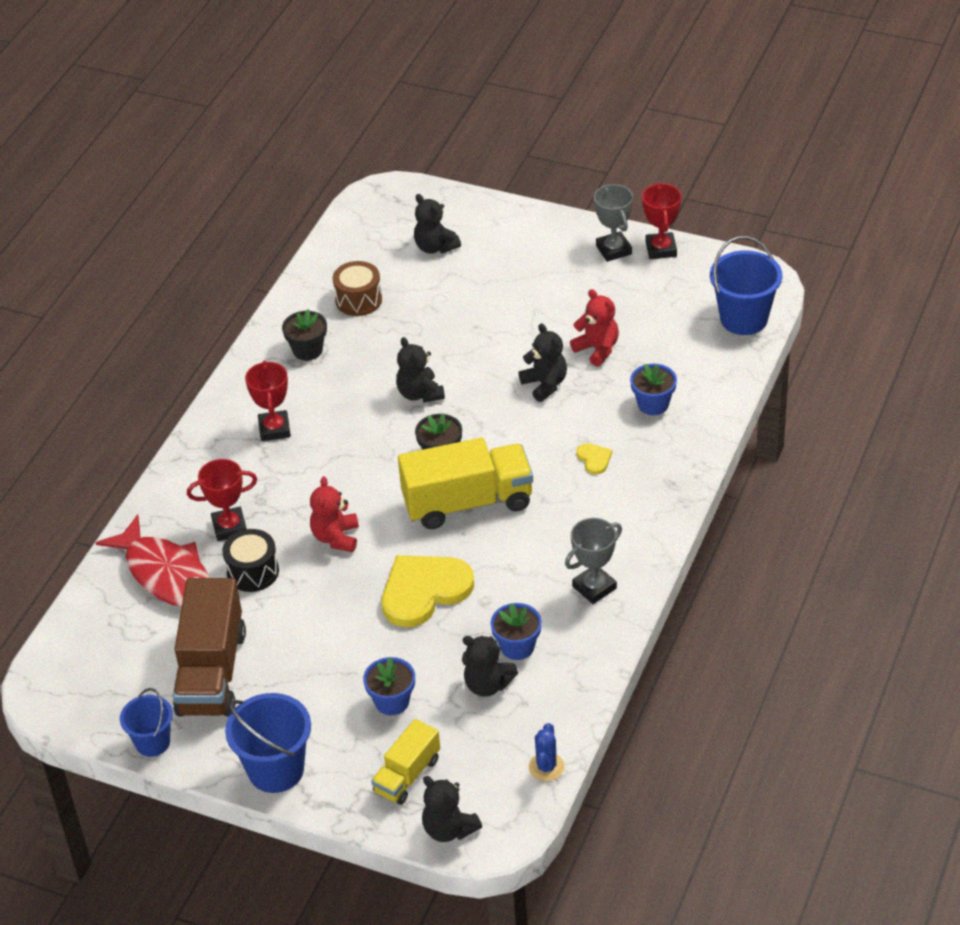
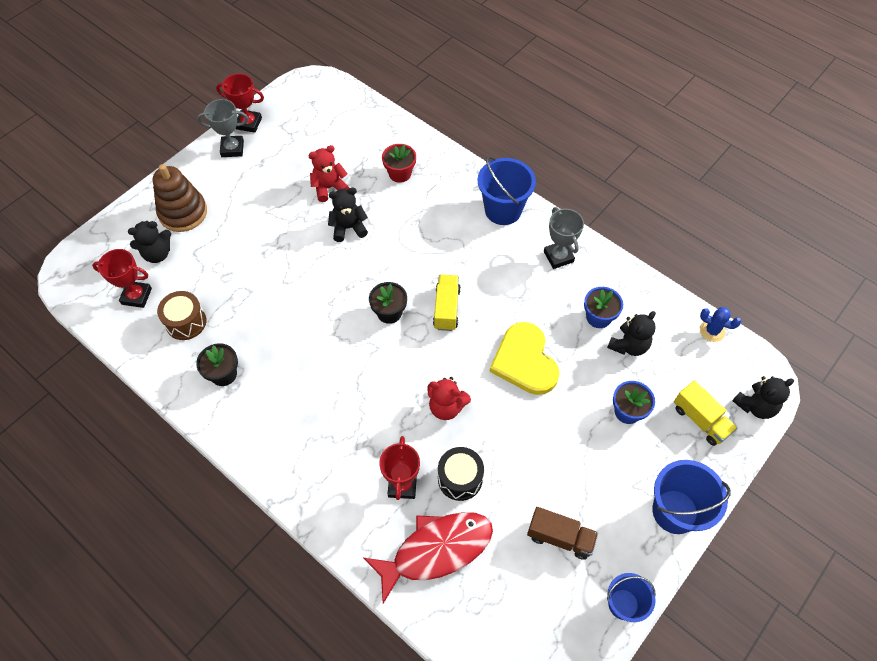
camera: 75 degrees left, 15 degrees up
brown truck [173,578,246,717] -> brown truck [527,507,598,560], size x0.56
red trophy [245,360,291,441] -> red trophy moved to [92,249,152,308]
black teddy bear [396,337,445,403] -> none
yellow truck [398,438,533,529] -> yellow truck [433,275,461,331], size x0.56
yellow heart [576,443,612,475] -> none
blue flower pot [630,363,677,415] -> red flower pot [382,144,416,183]
blue bucket [710,236,782,335] -> blue bucket moved to [478,156,536,225]
none -> brown stacking toy [153,164,207,232]

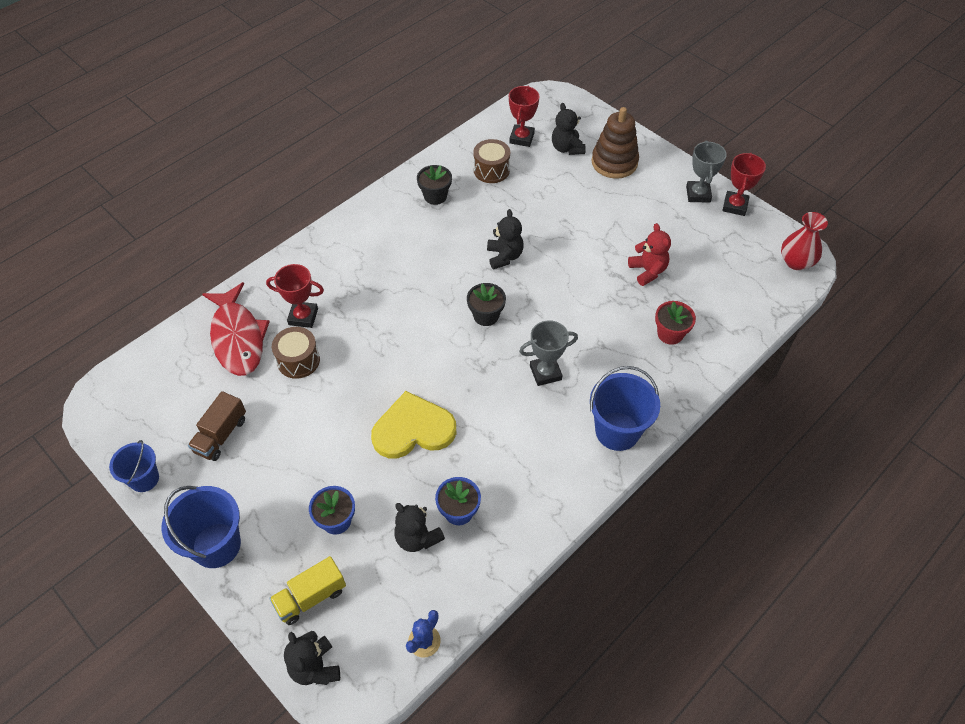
camera: 95 degrees right, 5 degrees down
black teddy bear [328,188,368,242] -> black teddy bear moved to [487,209,524,269]
red teddy bear [427,377,471,420] -> none
yellow truck [433,275,461,331] -> none
black drum [438,447,484,501] -> brown drum [272,327,320,379]
grey trophy [544,207,584,269] -> grey trophy moved to [519,320,578,386]
none -> red vase [781,212,828,270]

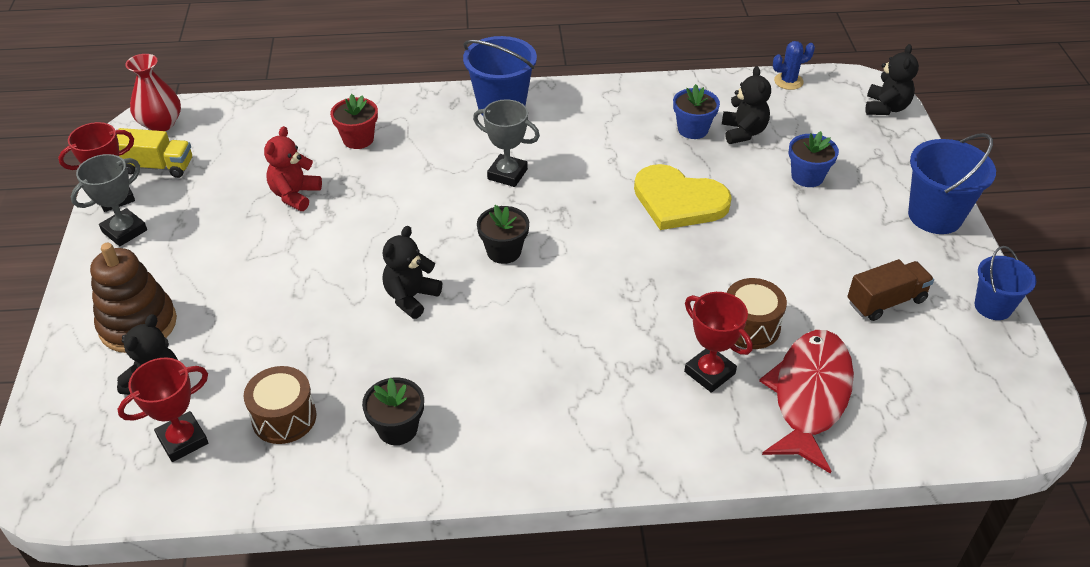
camera: 140 degrees left, 10 degrees down
yellow truck [269,556,346,625] -> yellow truck moved to [117,128,192,178]

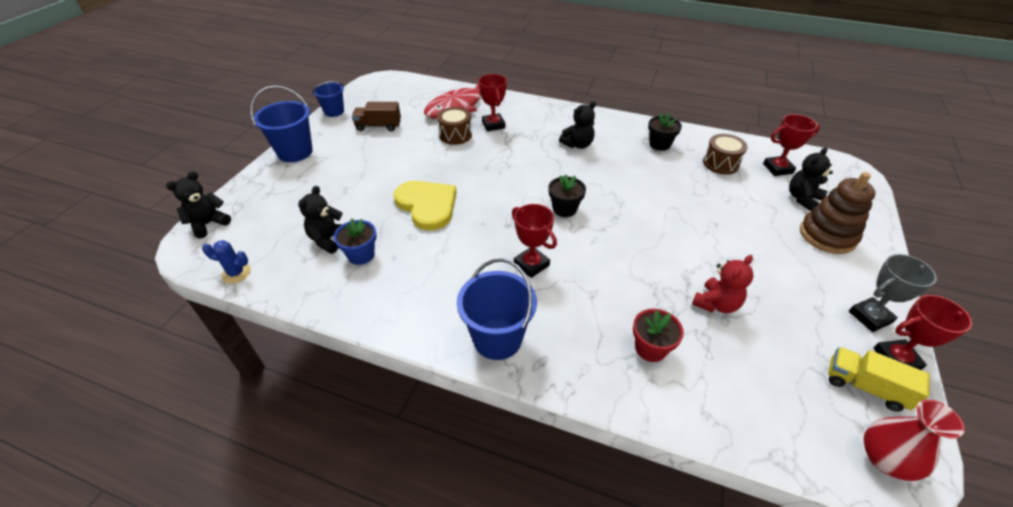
camera: 155 degrees left, 0 degrees up
black teddy bear [383,226,442,319] -> black teddy bear moved to [559,101,596,149]
grey trophy [473,99,540,187] -> red trophy [512,204,557,278]
blue flower pot [789,131,839,187] -> none

